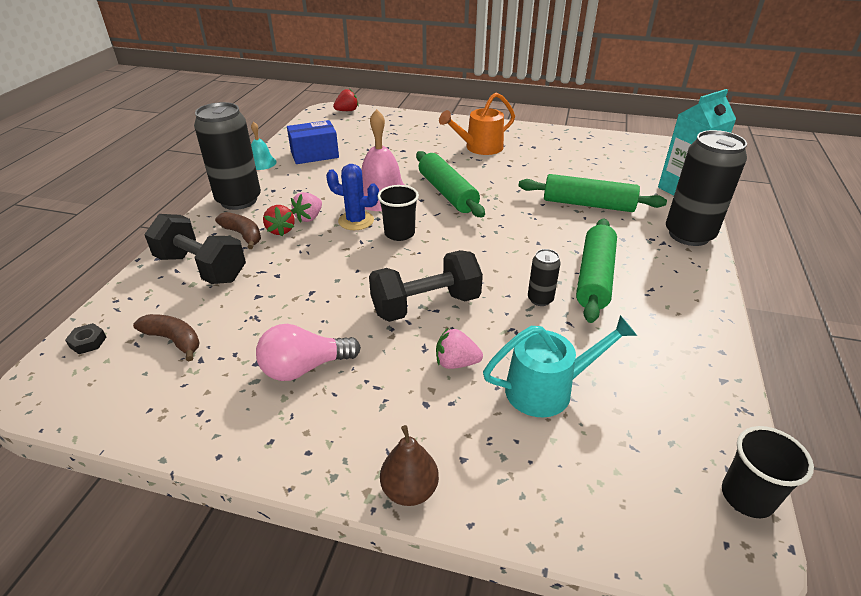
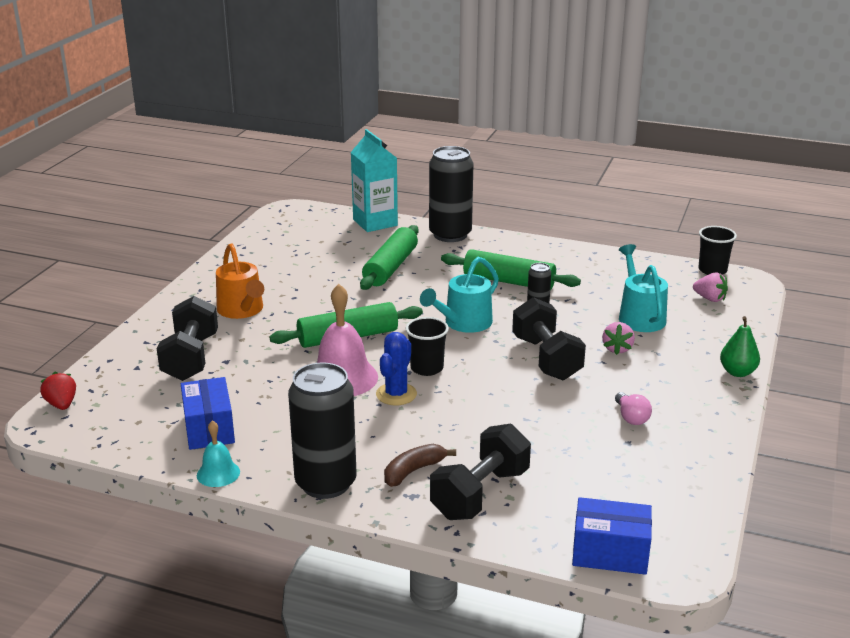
camera: 85 degrees left, 10 degrees down
black nut [65,323,106,354] -> blue box [572,497,652,575]
brown banana [133,314,200,362] -> none
pink light bulb [256,324,361,381] -> pink light bulb [615,392,652,425], size x0.64
red strawberry [263,205,295,236] -> none
pink strawberry [291,192,322,223] -> pink strawberry moved to [693,273,728,302]
brown pear [380,425,439,506] -> green pear [720,316,760,377]
none -> black dumbbell [157,296,218,381]
none -> turquoise watering can [420,257,499,333]

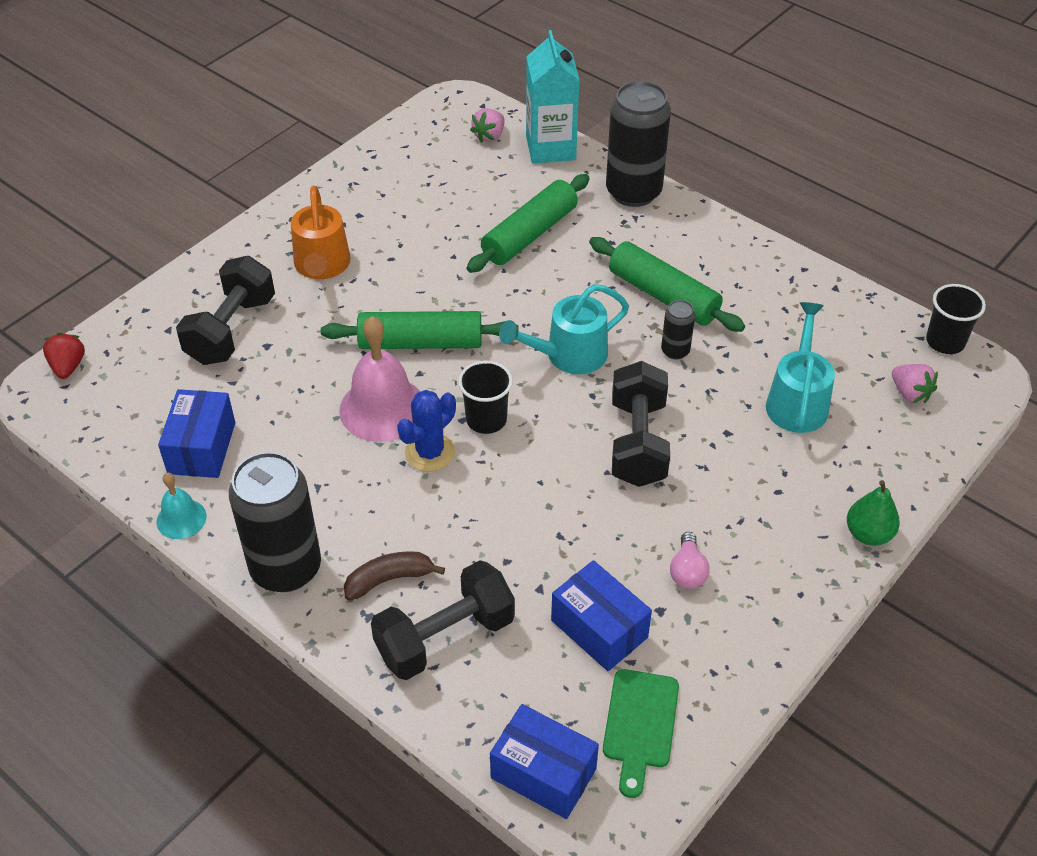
camera: 20 degrees right, 20 degrees up
pink strawberry [602,322,635,355] -> pink strawberry moved to [470,108,504,143]
none -> blue box [551,560,652,671]
none -> green cutting board [603,669,679,798]

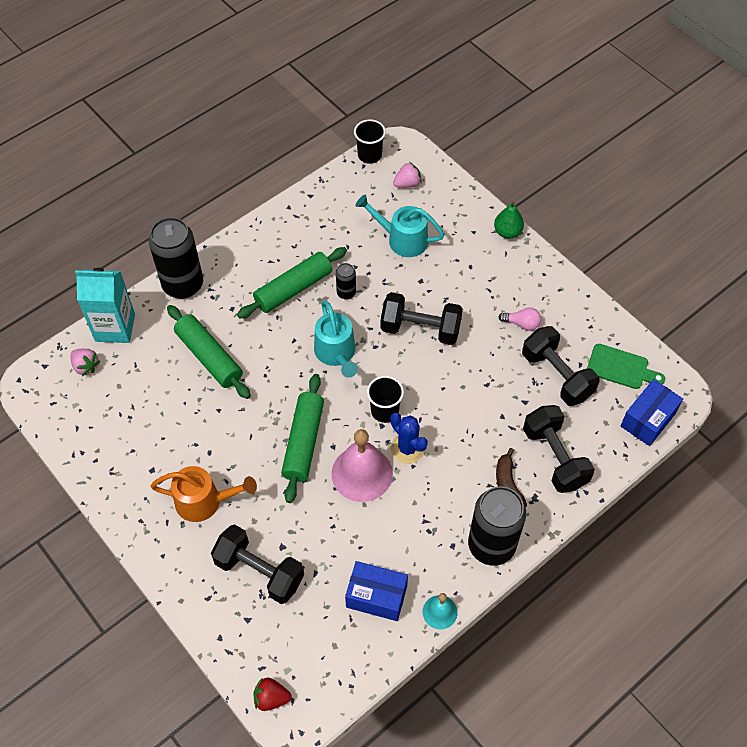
camera: 80 degrees left, 10 degrees up
blue box [551,560,652,671] -> black dumbbell [522,326,599,406]

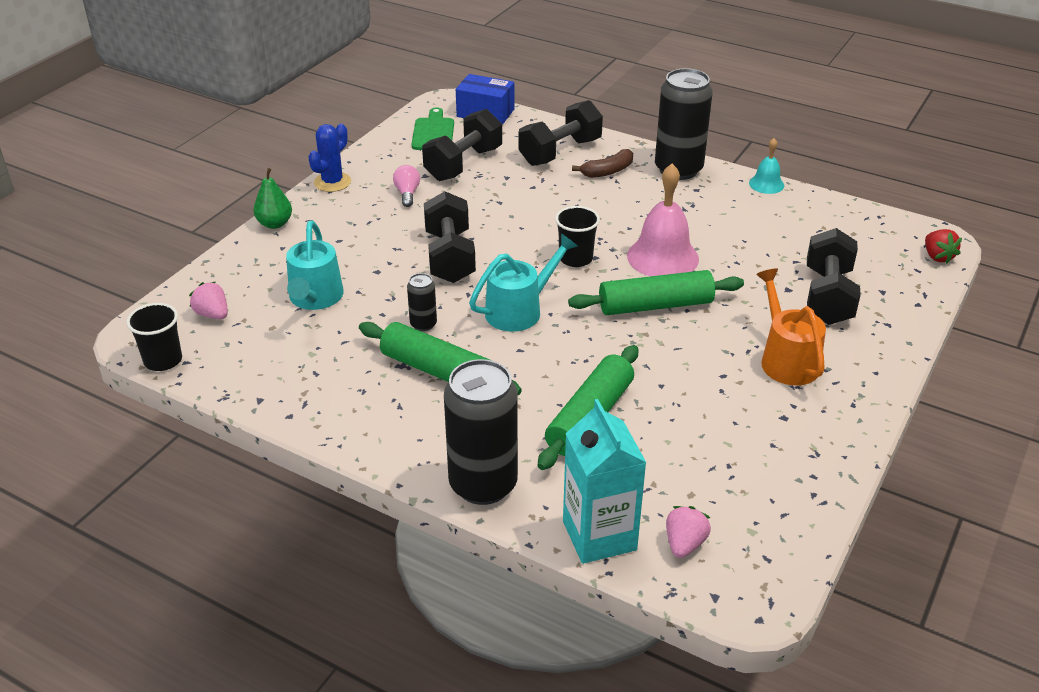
camera: 110 degrees left, 20 degrees down
blue box [345,561,408,621] -> none
blue cactus [390,413,428,464] -> blue cactus moved to [308,123,351,192]

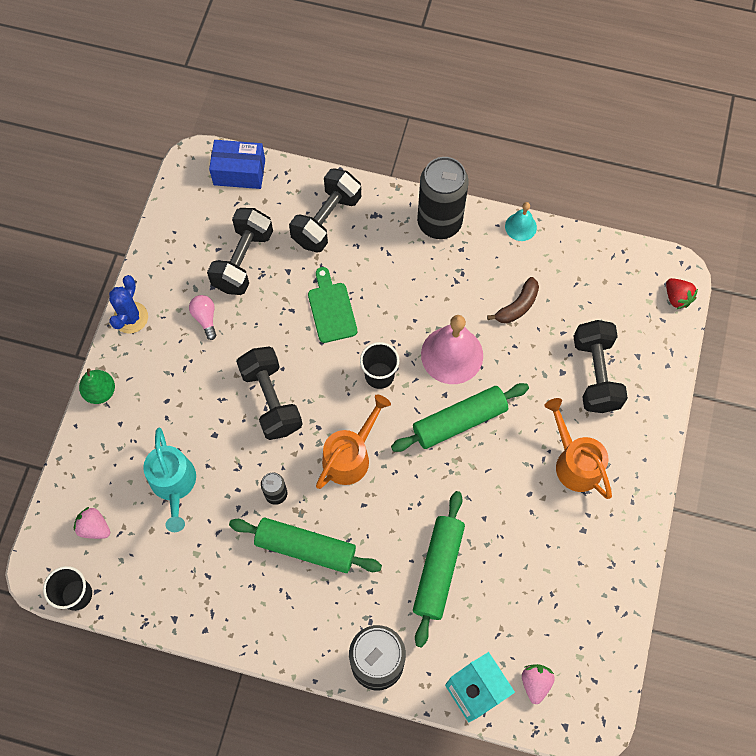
camera: 15 degrees left, 30 degrees up
green cutting board [411,107,454,150] -> green cutting board moved to [308,267,357,343]
turquoise watering can [469,233,578,332] -> orange watering can [316,395,391,489]
brown banana [572,149,633,178] -> brown banana moved to [487,277,539,323]

